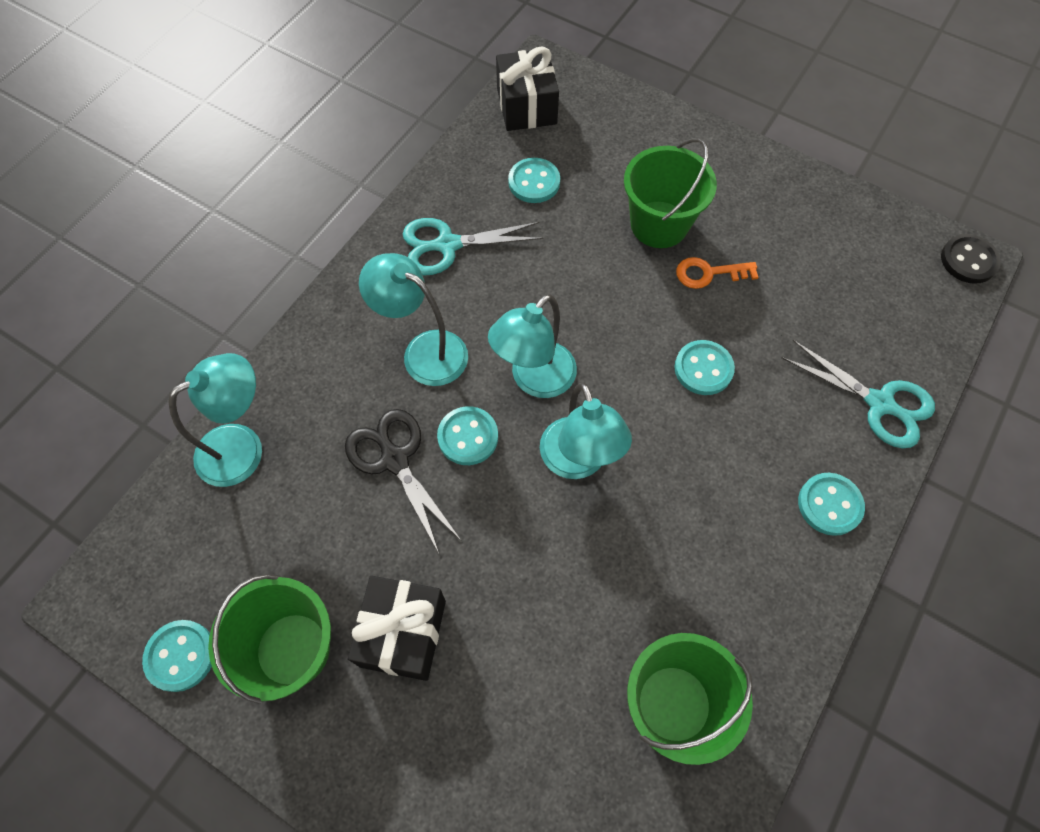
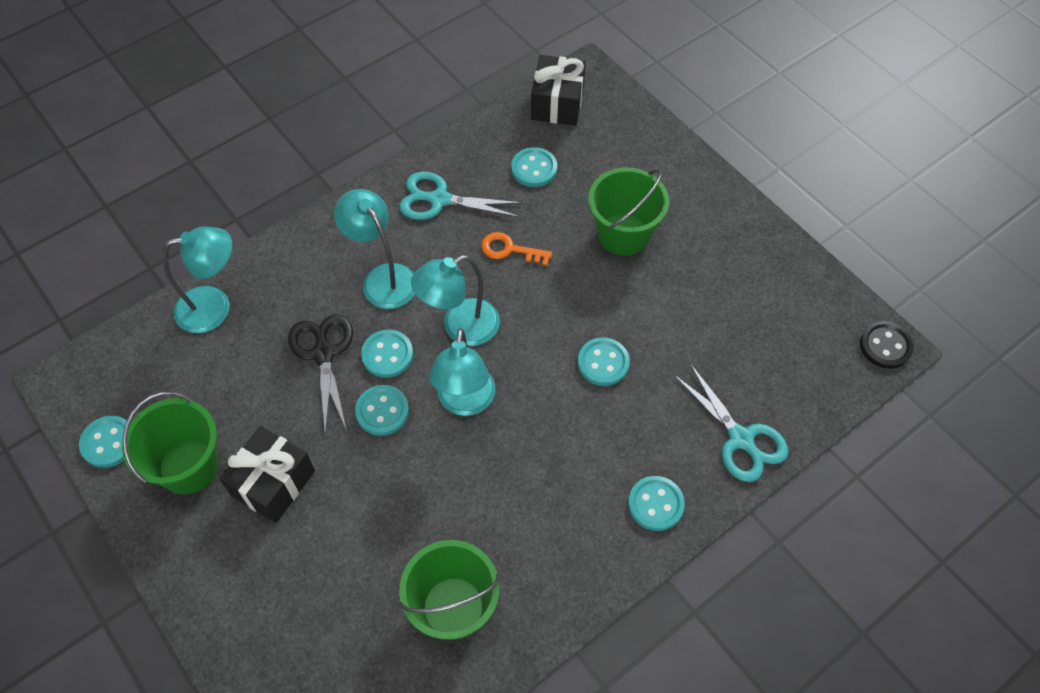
camera: 20 degrees right, 5 degrees down
orange key [676,257,758,289] -> orange key moved to [481,232,552,266]
none -> turquoise button [355,385,409,436]

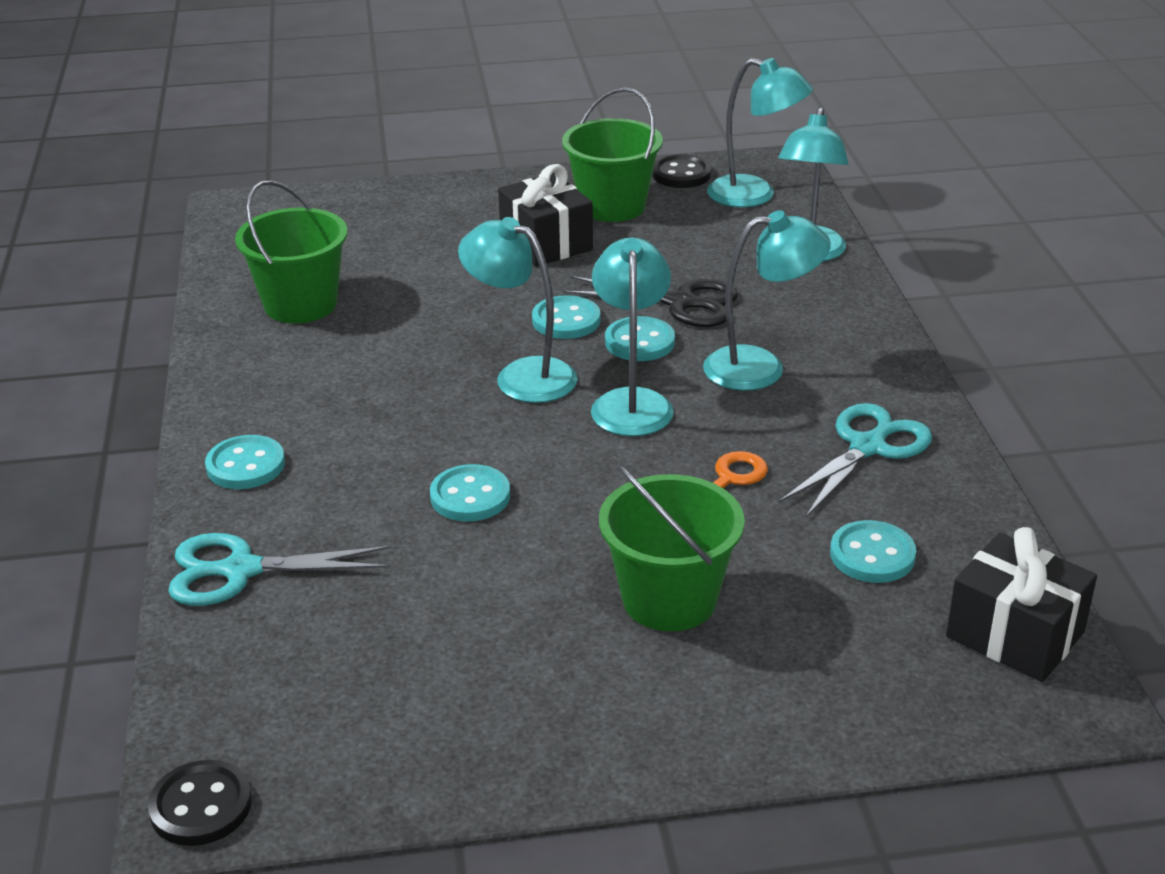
camera: 120 degrees right, 25 degrees down
turquoise button [79,416,127,468] -> black button [652,155,711,188]
none -> turquoise lamp [707,58,813,207]

